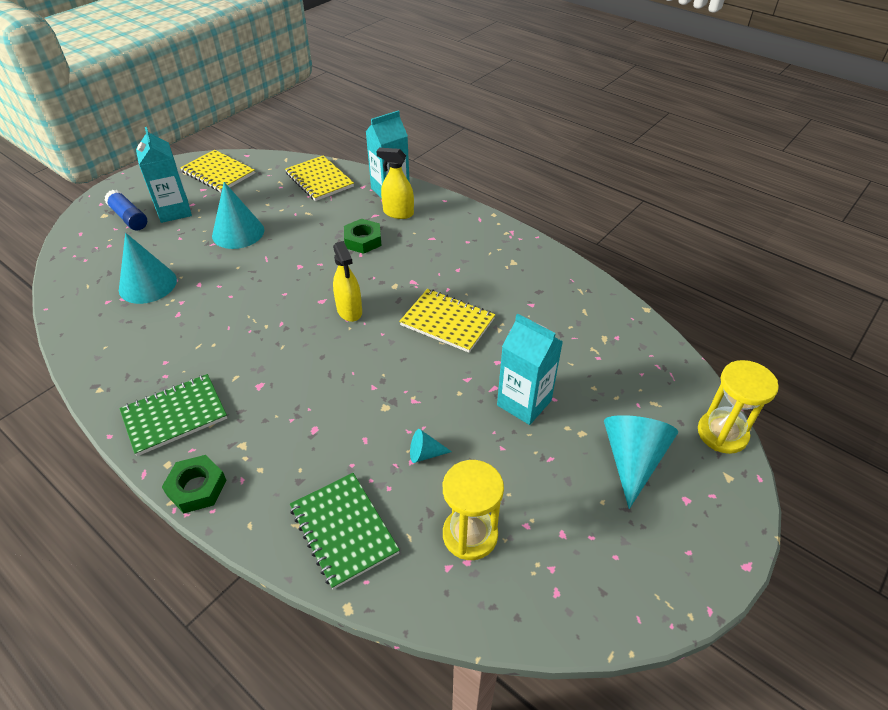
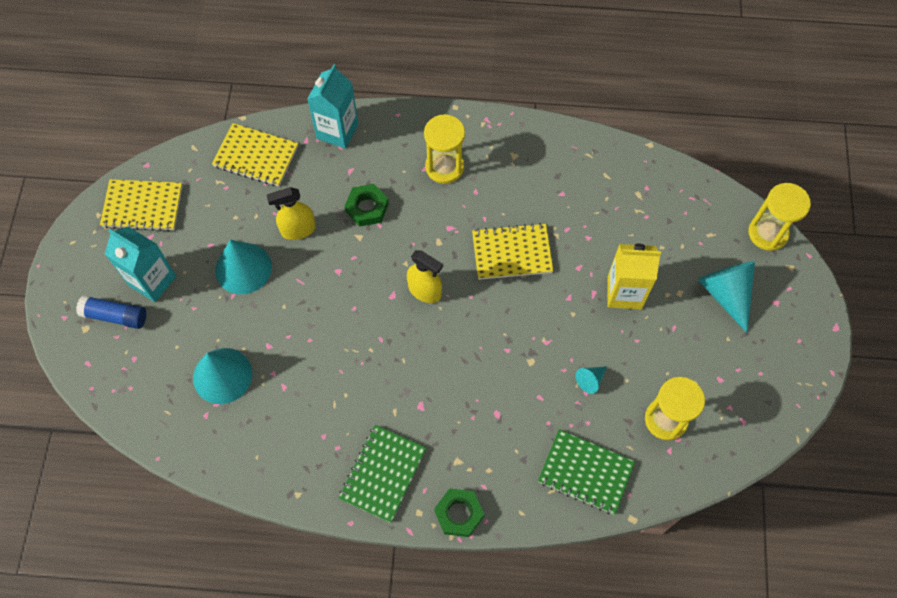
camera: 35 degrees left, 20 degrees up
yellow spray bottle [376,148,414,219] -> yellow spray bottle moved to [266,187,316,240]
turquoise carton [497,313,563,425] -> yellow carton [607,244,661,309]
none -> yellow hourglass [424,114,465,184]

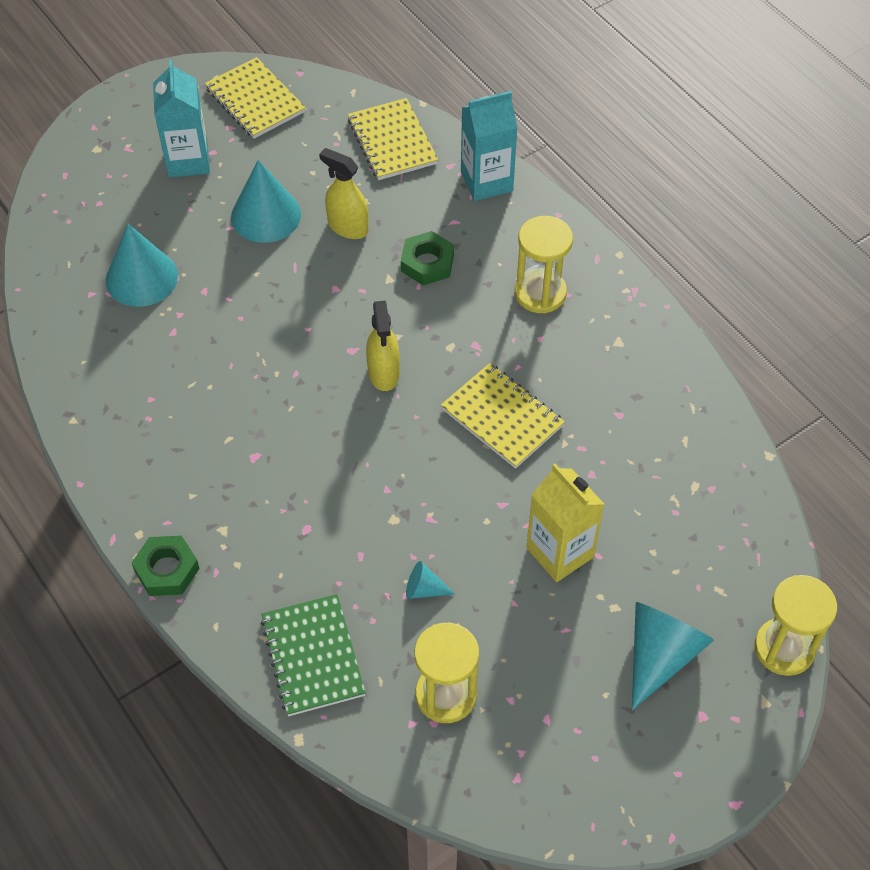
camera: 50 degrees right, 10 degrees down
blue glue stick [76,295,146,329] -> none
green notebook [339,425,426,523] -> none

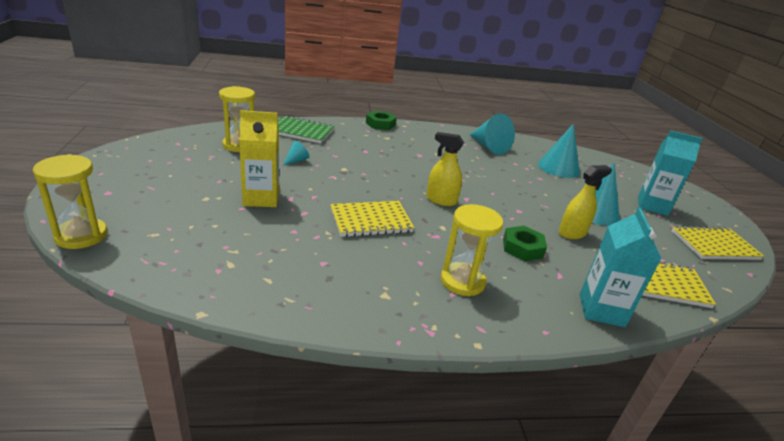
camera: 115 degrees right, 25 degrees down
turquoise cone [632,602,714,710] -> turquoise cone moved to [470,113,515,155]

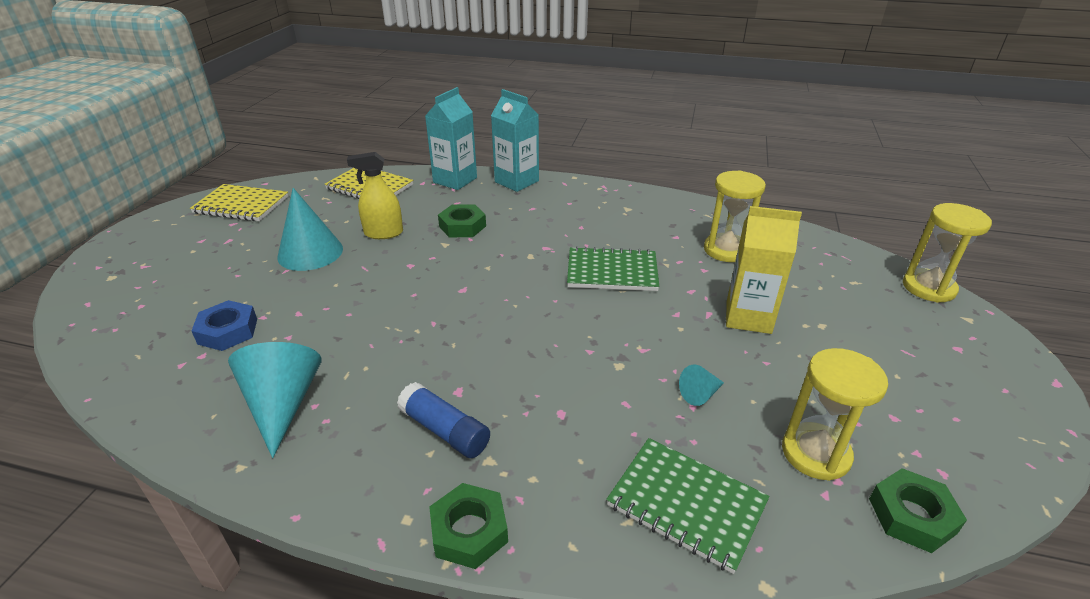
camera: 155 degrees left, 5 degrees up
yellow notebook [330,201,414,237] -> green notebook [567,246,659,291]
yellow spray bottle [426,132,464,206] -> none
yellow hourglass [441,204,503,296] -> yellow hourglass moved to [704,170,766,262]
turquoise cone [538,124,580,178] -> blue nut [192,300,257,351]
turquoise carton [638,131,703,216] -> turquoise carton moved to [491,89,539,192]
none -> blue glue stick [397,382,490,458]
none -> green nut [869,468,967,553]

